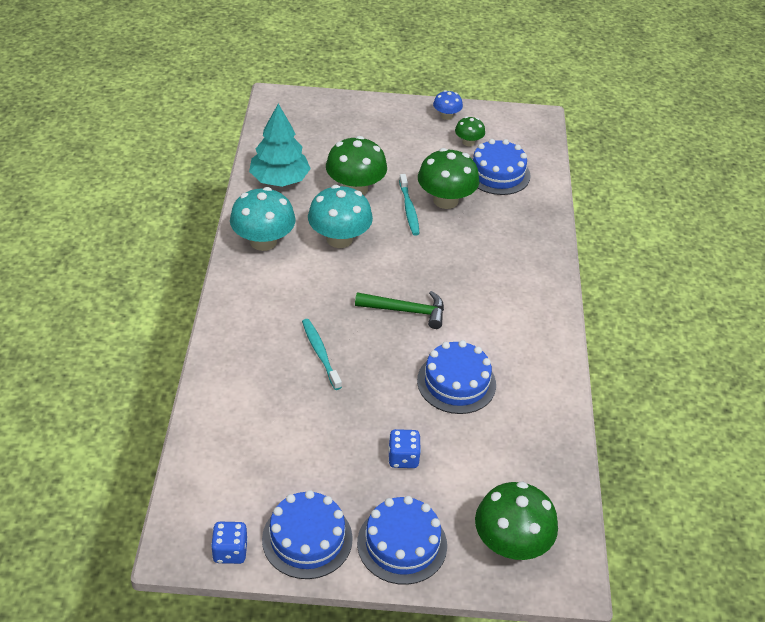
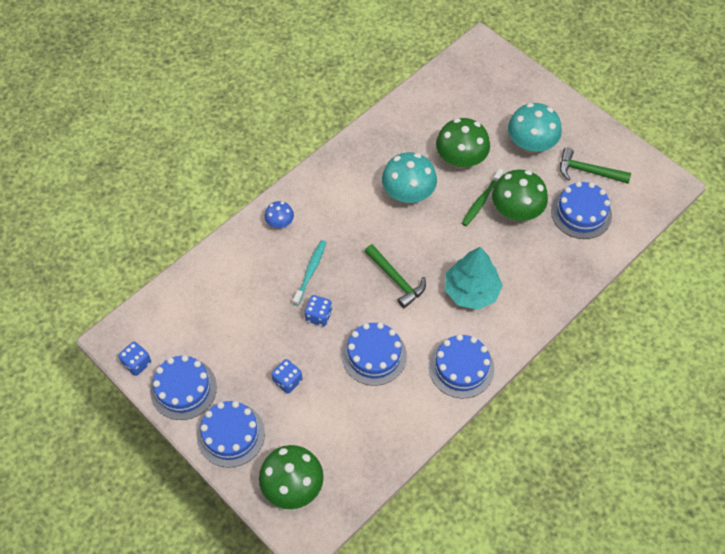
camera: 45 degrees right, 15 degrees up
turquoise mushroom [230,187,296,251] -> turquoise mushroom moved to [508,103,562,153]
turquoise tree [249,104,311,187] -> turquoise tree moved to [445,247,503,310]
turquoise toothbrush [399,174,420,236] -> green toothbrush [462,169,504,226]
blue mushroom [433,90,463,120] -> blue mushroom moved to [265,201,294,228]
green mushroom [455,116,485,146] -> green hammer [560,148,631,184]
none -> blue dice [305,295,332,326]
none -> blue cake [429,334,495,398]

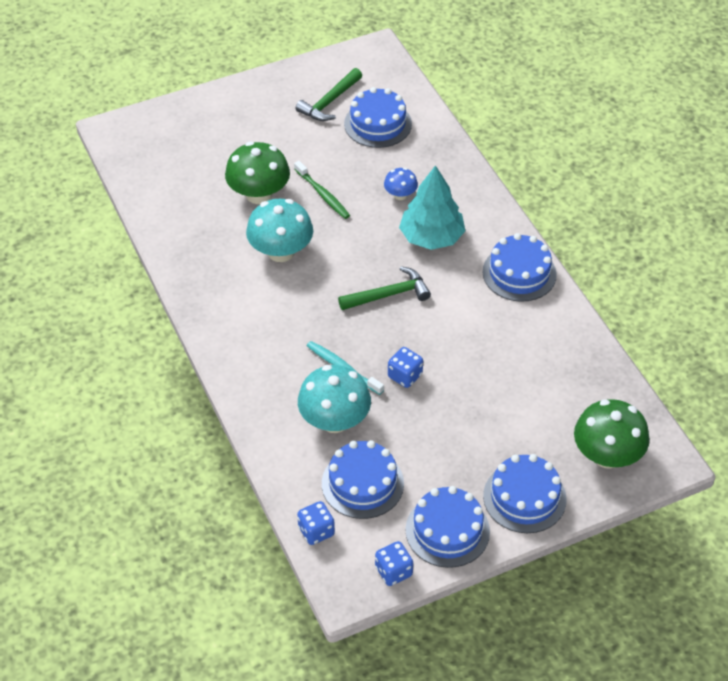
camera: 70 degrees left, 10 degrees down
blue mushroom [265,201,294,228] -> blue mushroom moved to [384,168,418,200]
blue dice [271,359,302,394] -> blue dice moved to [297,501,335,545]
blue cake [342,322,407,386] -> blue cake moved to [322,440,404,519]
green mushroom [492,170,548,221] -> none
turquoise mushroom [508,103,562,153] -> turquoise mushroom moved to [298,365,371,433]

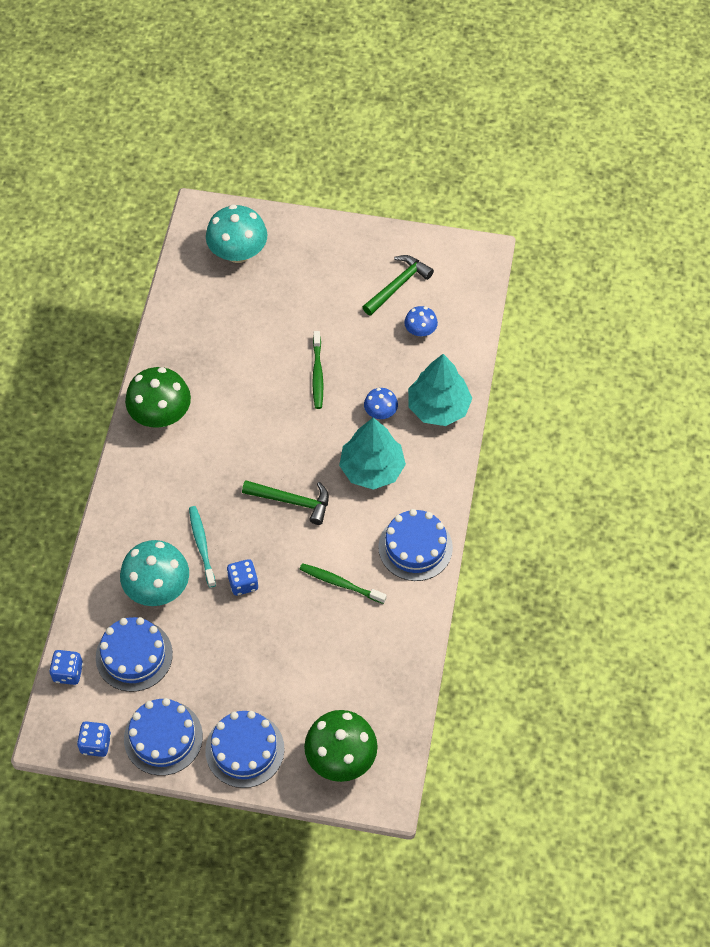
camera: 35 degrees right, 10 degrees up
green mushroom [225,142,290,204] -> green mushroom moved to [125,367,191,428]
turquoise mushroom [246,199,313,262] -> turquoise mushroom moved to [206,204,267,263]
green hammer [295,68,362,121] -> green hammer turned 150 degrees clockwise [363,255,434,316]
blue cake [344,87,412,148] -> blue mushroom [404,306,438,337]
none -> green toothbrush [299,563,387,604]
none -> turquoise tree [408,354,472,426]

